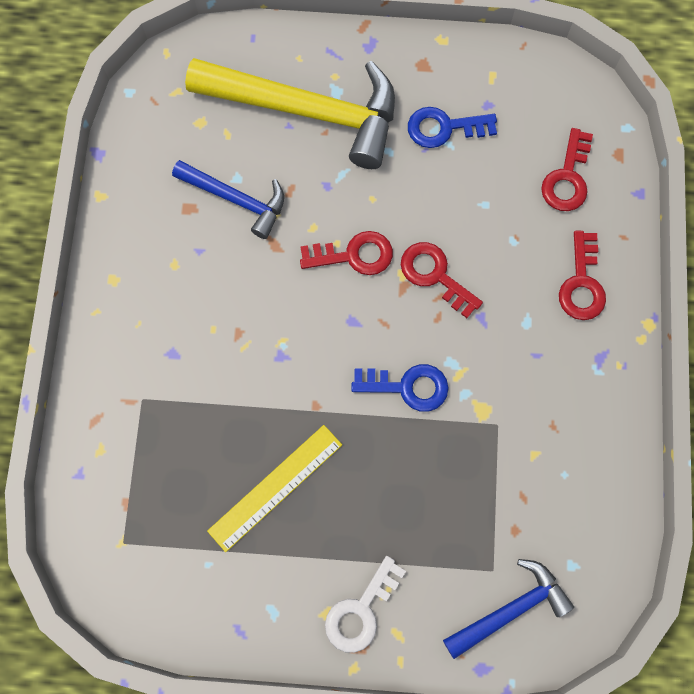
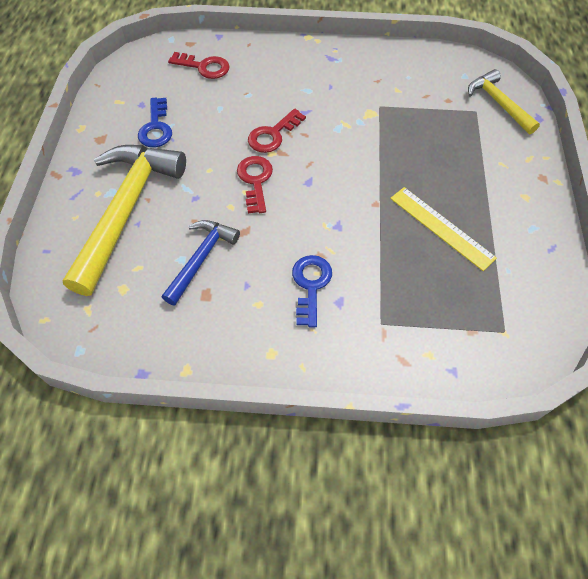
camera: 90 degrees left, 15 degrees down
white key [325,556,406,653] -> none
blue key [351,364,448,412] -> blue key moved to [292,255,332,327]
blue hammer [443,559,574,659] -> yellow hammer [468,69,540,134]
red key [559,231,606,320] -> none

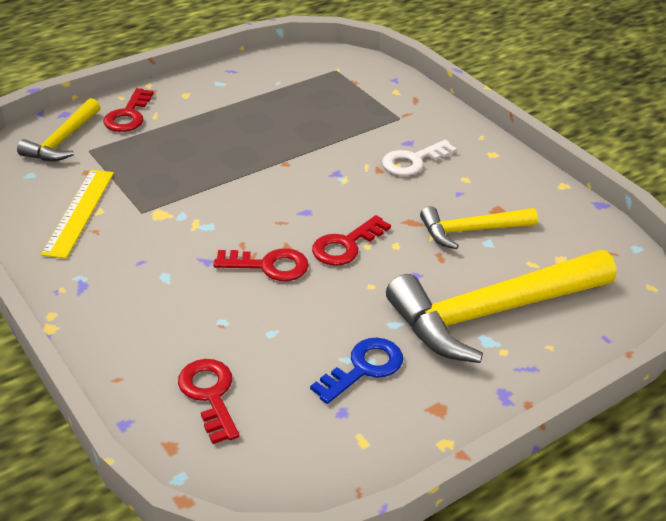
camera: 130 degrees left, 20 degrees down
blue hammer [162,220,240,305] -> yellow hammer [420,206,538,249]
blue key [292,255,332,327] -> white key [382,140,457,176]
yellow ruler [390,187,497,271] -> yellow ruler moved to [41,170,114,259]
none -> red key [103,88,154,132]

